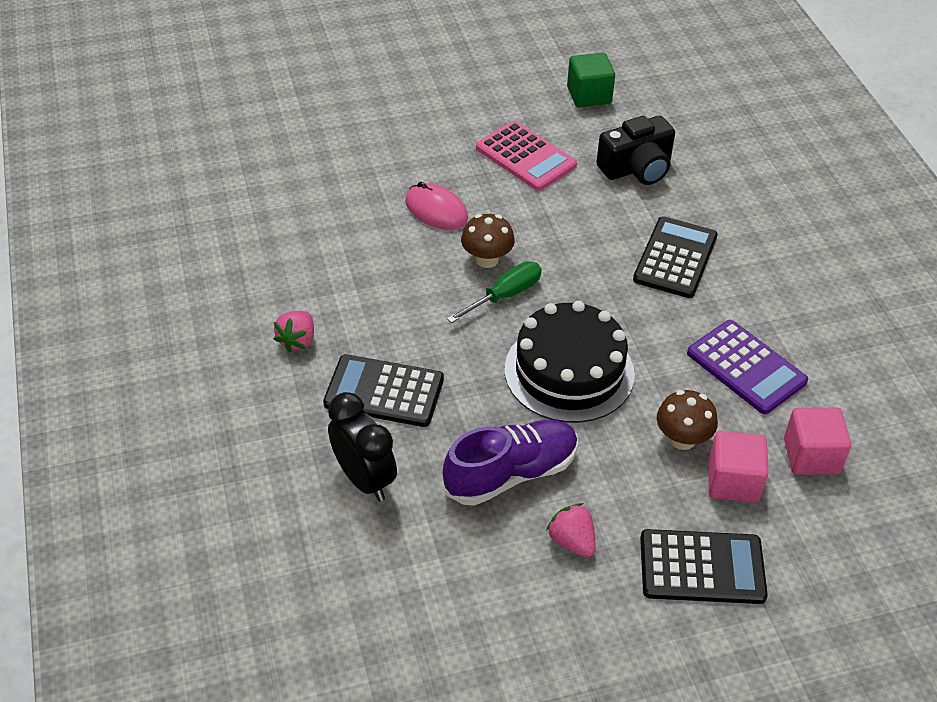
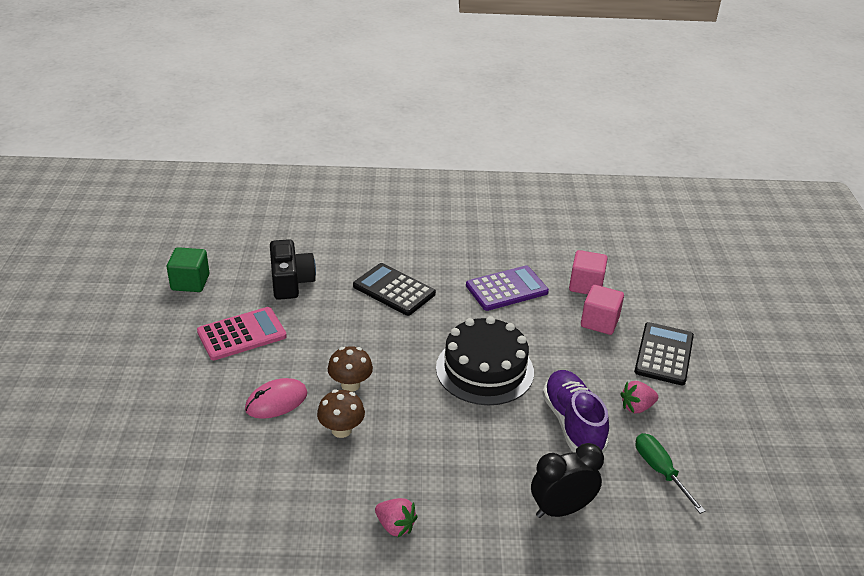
camera: 75 degrees left, 10 degrees down
black calculator [323,354,444,427] -> none
green screwdriver [447,261,542,323] -> green screwdriver moved to [636,433,705,514]
brown mushroom [657,390,718,450] -> brown mushroom moved to [317,389,365,438]

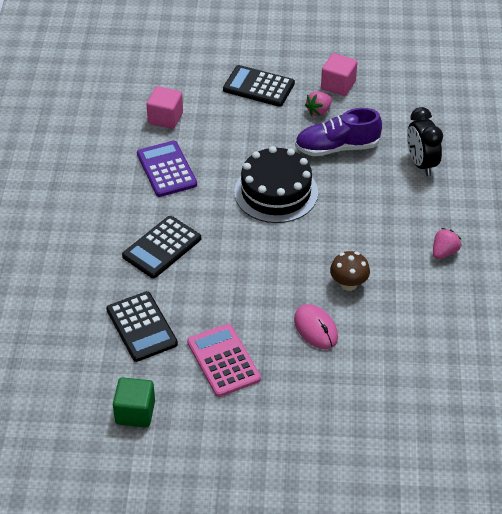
camera: 85 degrees left, 10 degrees up
black camera [270,239,316,300] -> black calculator [106,291,178,362]
brown mushroom [328,346,373,392] -> none
pink cube [581,285,624,335] -> pink cube moved to [321,53,357,96]
pink strawberry [621,381,658,413] -> pink strawberry turned 60 degrees clockwise [305,91,332,116]
green screwdriver [636,433,705,514] -> none

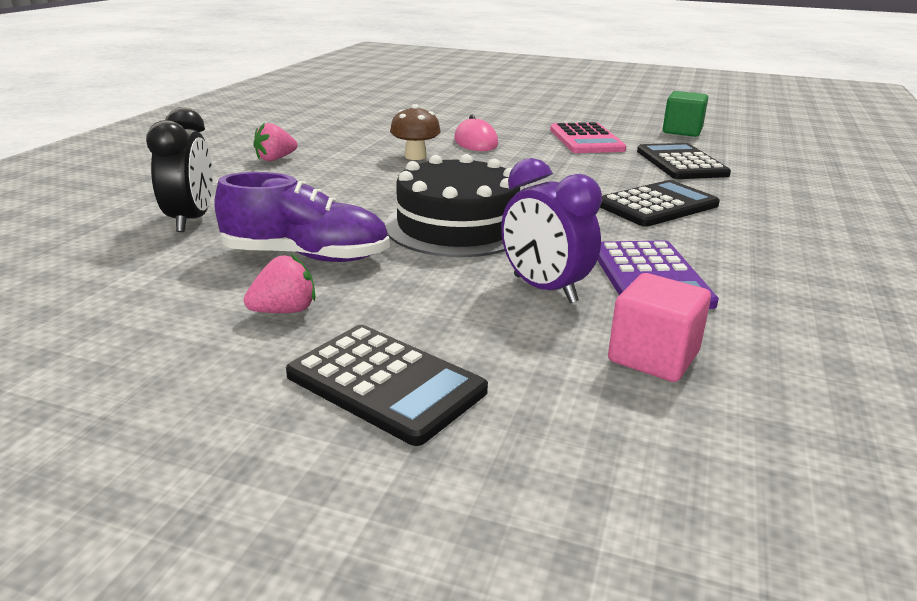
camera: 165 degrees left, 20 degrees down
pink cube [321,53,357,96] -> none
none -> purple clock [501,158,602,303]

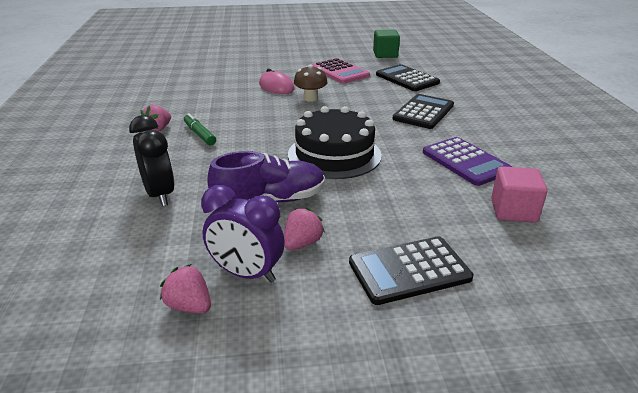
camera: 25 degrees left, 5 degrees up
black calculator [286,325,488,446] -> black calculator turned 150 degrees clockwise [349,236,474,305]
brown mushroom [390,104,441,160] -> brown mushroom moved to [294,64,327,102]
purple clock [501,158,602,303] -> purple clock moved to [201,185,285,283]
none -> pink strawberry [160,264,211,313]
none -> green marker [184,113,216,145]

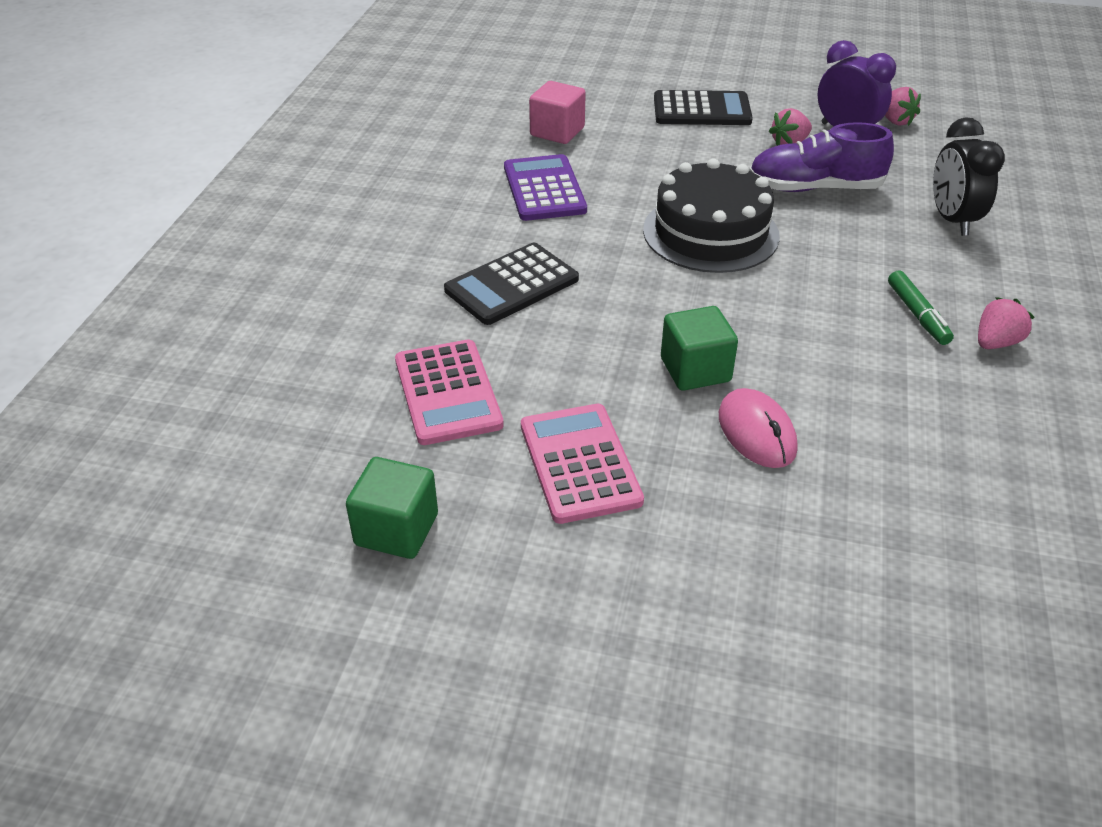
camera: 160 degrees left, 10 degrees up
brown mushroom [294,64,327,102] -> green cube [661,306,738,391]
black calculator [376,64,440,91] -> pink calculator [395,339,504,445]

